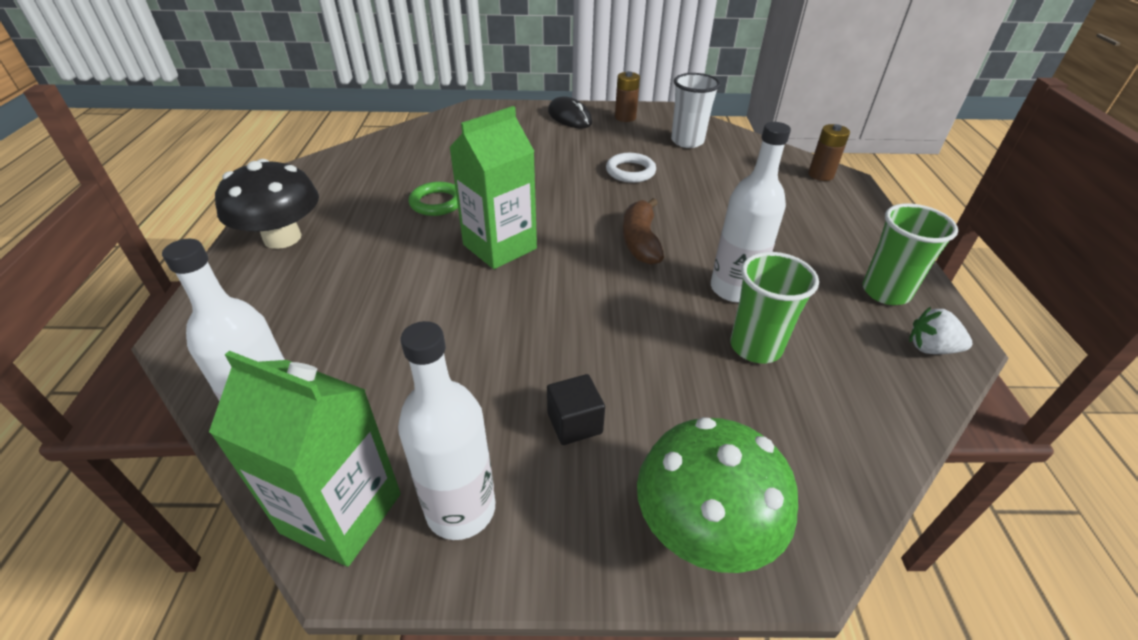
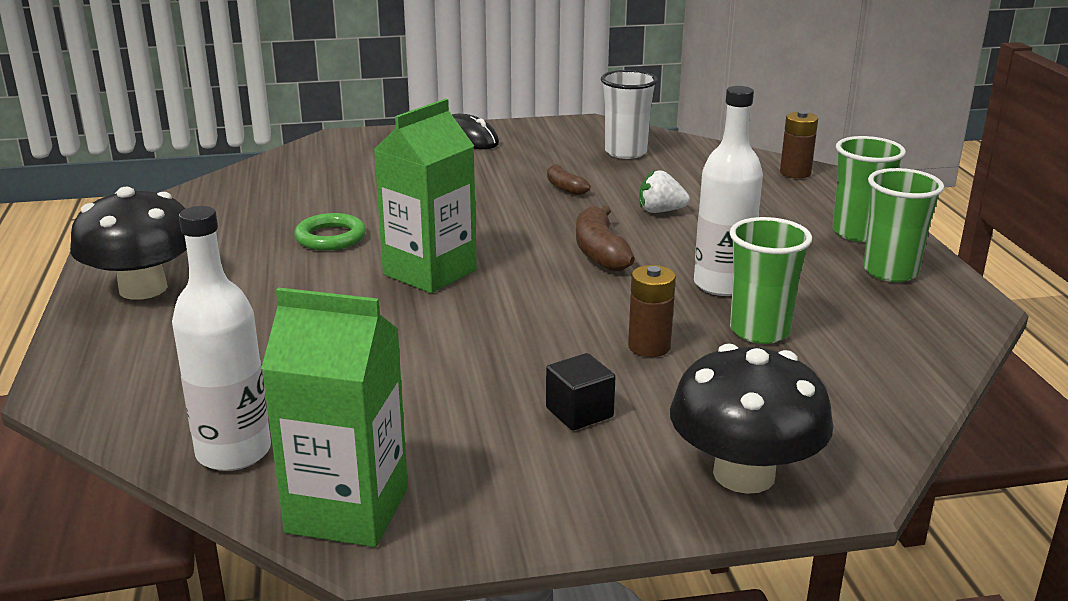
camera: 10 degrees left, 15 degrees down
white bottle [398,321,495,540] -> none
white ring [606,153,656,183] -> brown banana [547,164,591,195]
brown battery [615,71,640,122] -> brown battery moved to [628,265,676,357]
green mushroom [637,417,798,573] -> black mushroom [670,344,833,494]
white strawberry [909,307,973,354] -> white strawberry moved to [639,170,690,213]
none -> green cup [833,136,906,242]

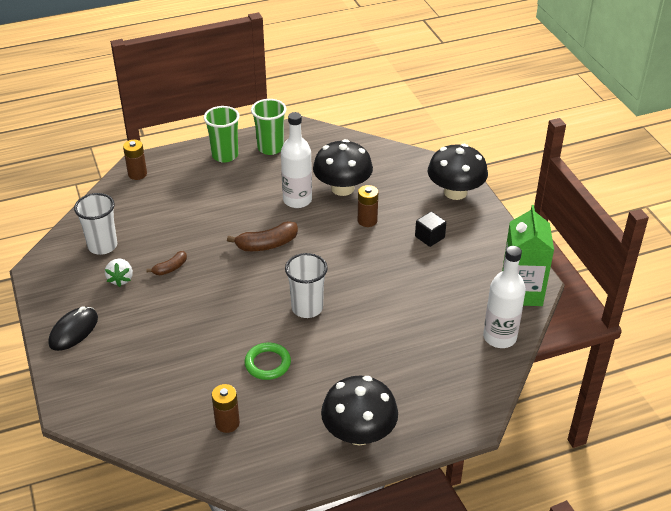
camera: 100 degrees left, 15 degrees up
green carton [374,99,477,293] -> white cup [285,253,328,318]
white strawberry [639,170,690,213] -> white strawberry moved to [105,258,133,287]
green cup [730,217,812,344] -> black mushroom [313,139,373,196]
none -> brown battery [212,384,240,433]

